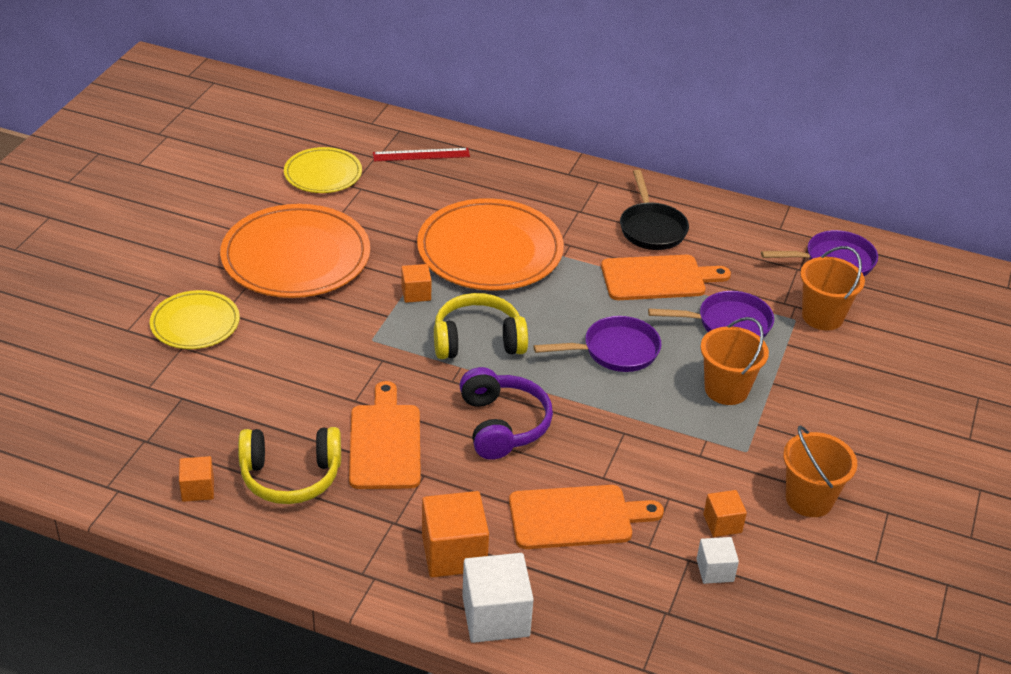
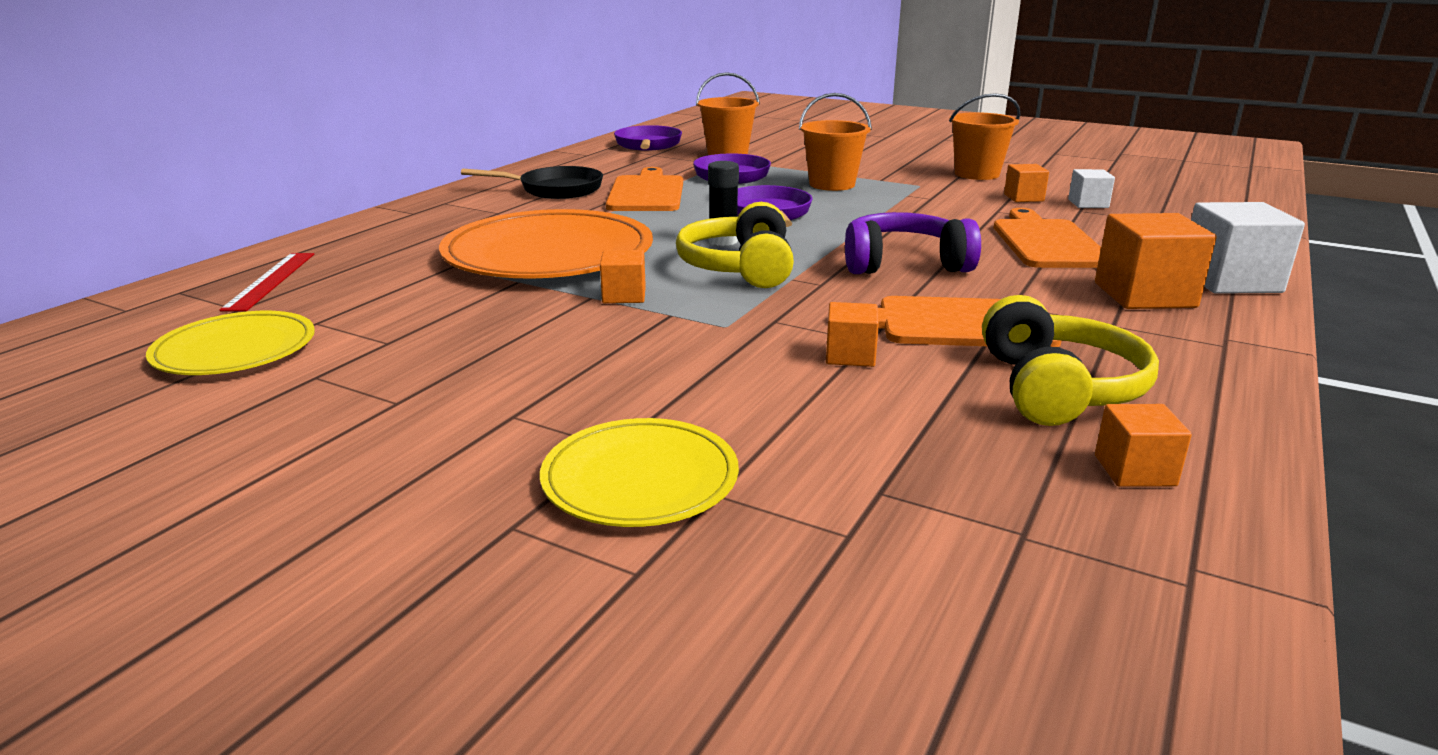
camera: 80 degrees left, 15 degrees down
orange plate [220,204,370,298] -> none
none -> black glue stick [708,161,739,246]
none -> orange cube [826,302,879,367]

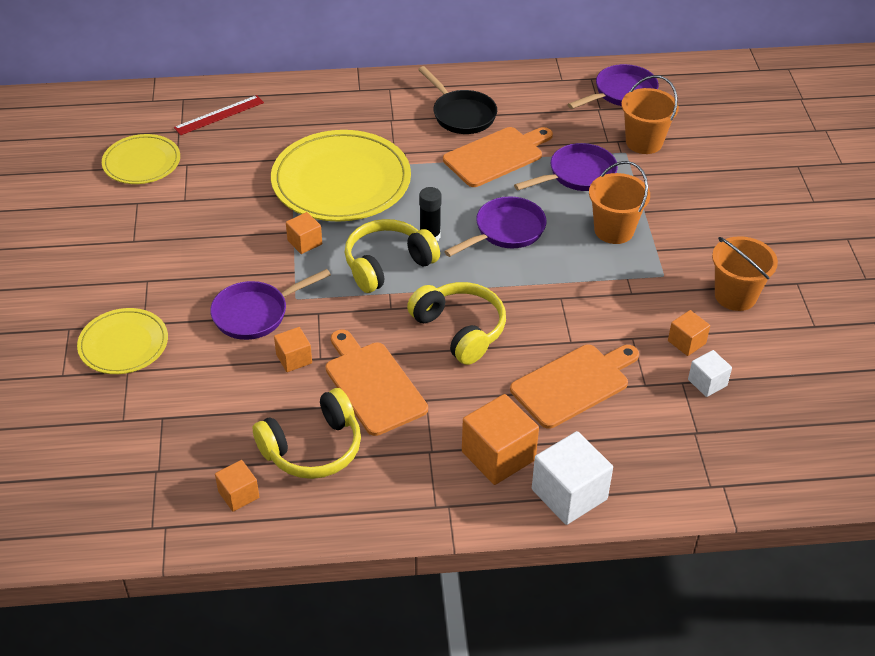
camera: 55 degrees right, 20 degrees up
orange plate [439,209,653,279] -> yellow plate [271,130,411,222]
purple headphones [845,212,981,274] -> yellow headphones [407,282,506,365]
none -> purple pan [210,269,331,340]

